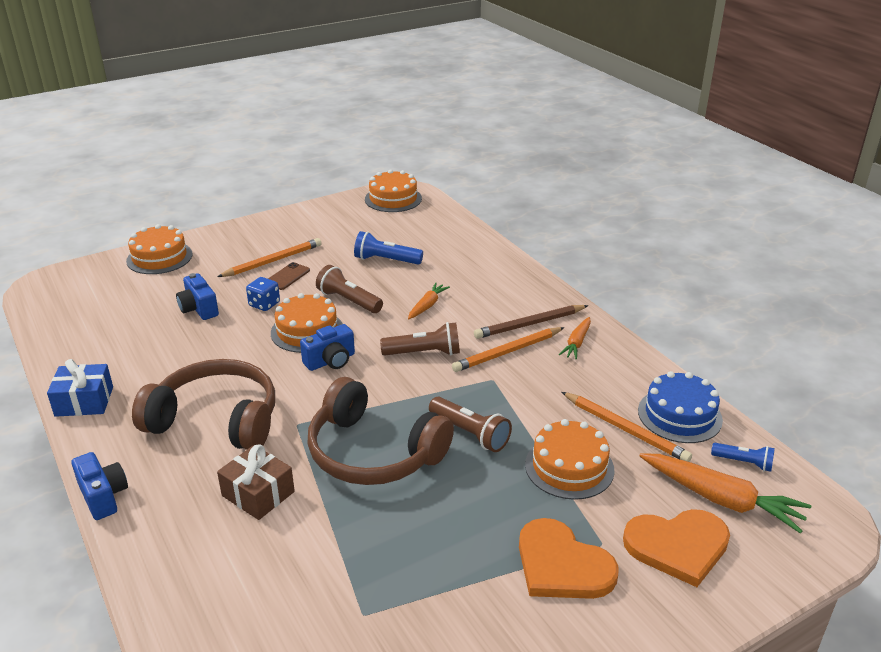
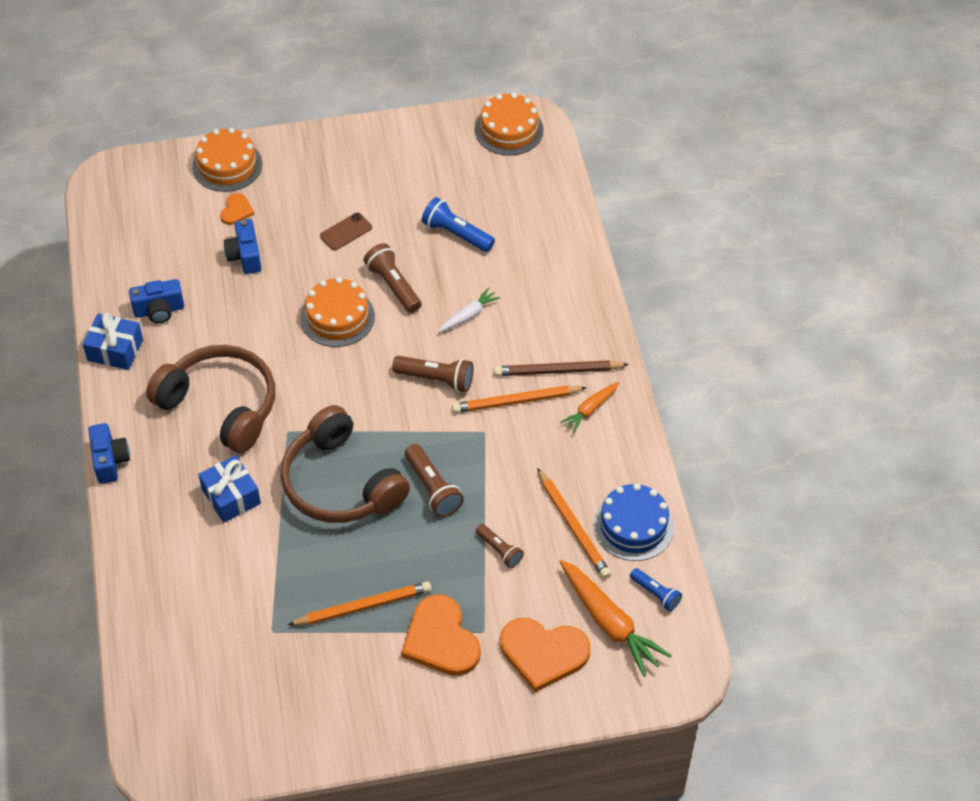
camera: 20 degrees right, 20 degrees up
orange pencil [217,238,321,277] -> orange pencil moved to [288,581,432,626]
brown gift [217,444,295,520] -> blue gift [198,455,261,523]
blue dice [246,277,280,311] -> none
blue camera [300,324,355,371] -> blue camera moved to [129,279,184,323]
orange carrot [408,283,450,319] -> white carrot [438,287,500,333]
orange cake [525,419,615,500] -> brown flashlight [476,524,524,568]
none -> orange heart [220,193,254,225]

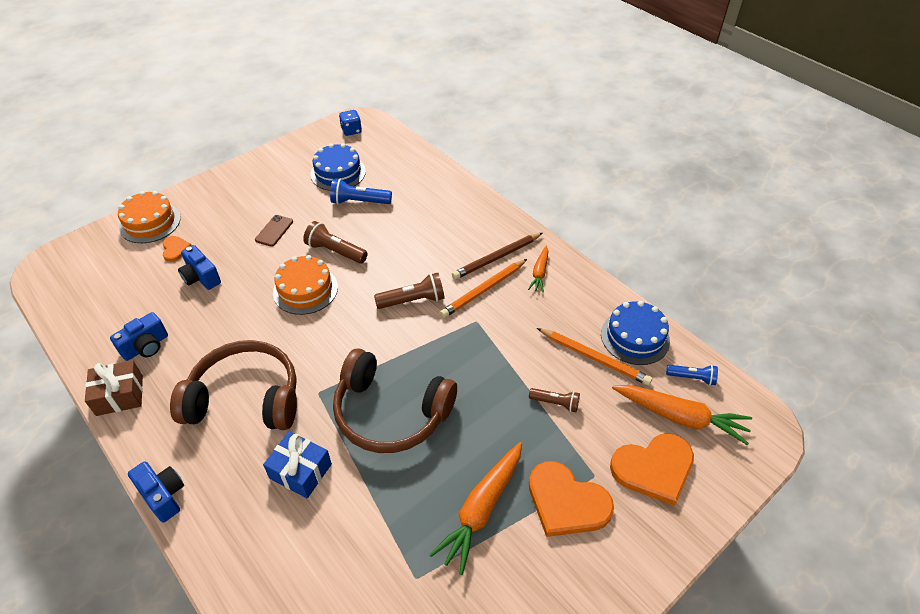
camera: 30 degrees left, 5 degrees down
blue gift [83,313,143,370] -> brown gift [85,360,143,416]
orange pencil [288,581,432,626] -> orange carrot [429,442,522,575]
brown flashlight [405,444,464,517] -> none
white carrot [438,287,500,333] -> none
orange cake [475,93,544,156] -> blue dice [339,110,362,136]
none -> blue cake [311,143,366,191]

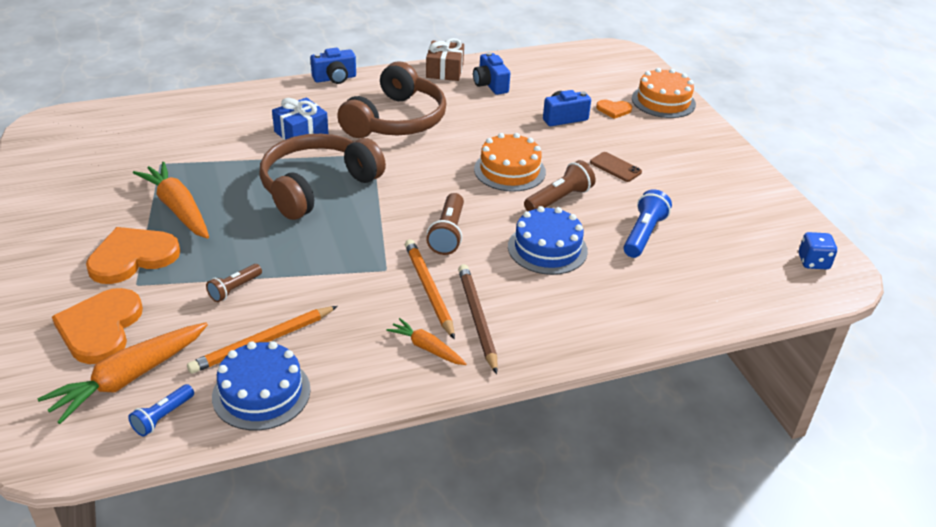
camera: 110 degrees right, 10 degrees down
blue cake [311,143,366,191] -> blue cake moved to [508,206,588,275]

